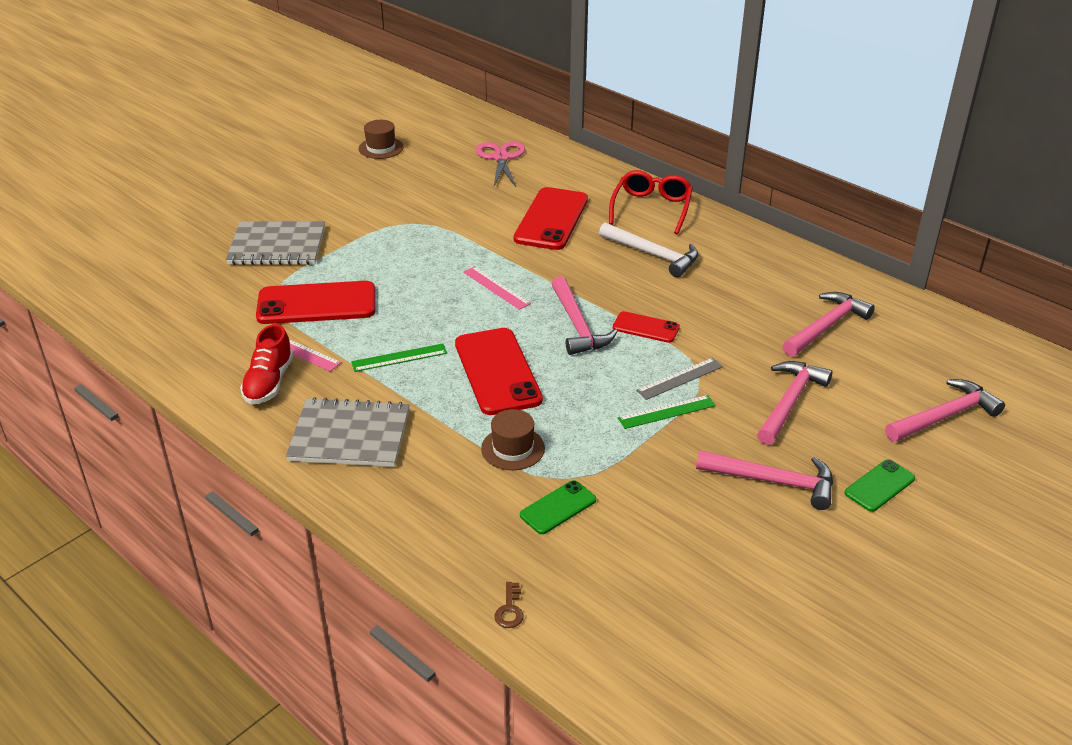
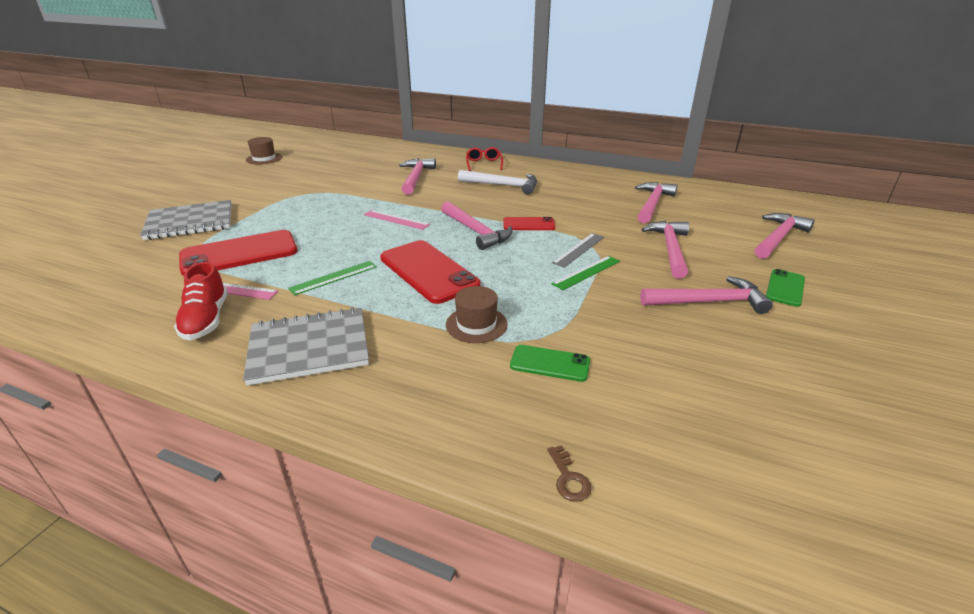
camera: 20 degrees left, 5 degrees down
pink scissors [476,141,525,187] -> none
red phone [514,187,588,250] -> pink hammer [399,158,436,195]
green phone [520,480,596,534] -> green phone turned 75 degrees clockwise [510,345,590,382]
red glasses [609,170,693,234] -> red glasses [466,147,503,171], size x0.65

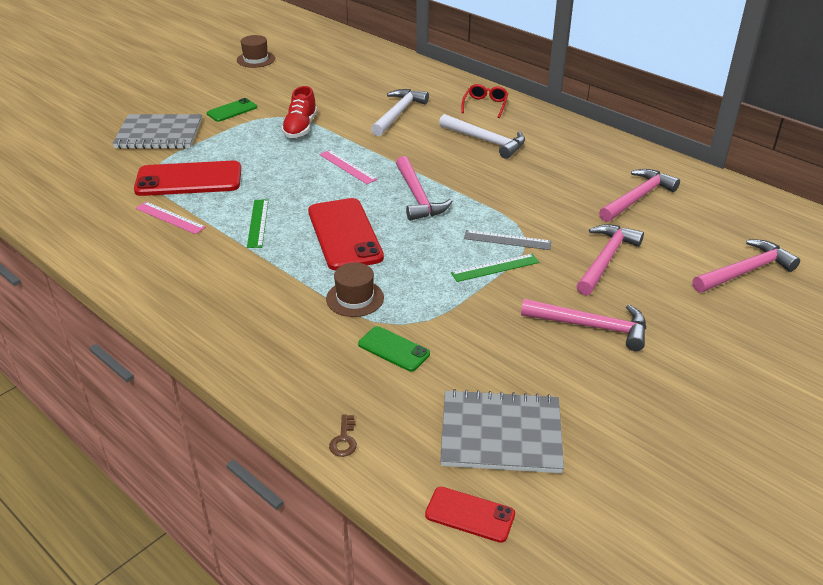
camera: 20 degrees right, 5 degrees up
red shoe [174,262,228,340] -> red shoe moved to [281,86,317,138]
grey notebook [243,307,369,386] -> grey notebook moved to [440,389,564,473]
green ruler [288,261,377,295] -> green ruler turned 75 degrees counterclockwise [247,199,269,248]
pink hammer [399,158,436,195] -> white hammer [371,89,429,136]
red phone [504,217,555,230] -> red phone moved to [425,487,515,543]
grey ruler [552,233,604,268] -> grey ruler turned 45 degrees clockwise [464,230,552,250]
green phone [766,269,805,307] -> green phone moved to [207,98,257,122]

